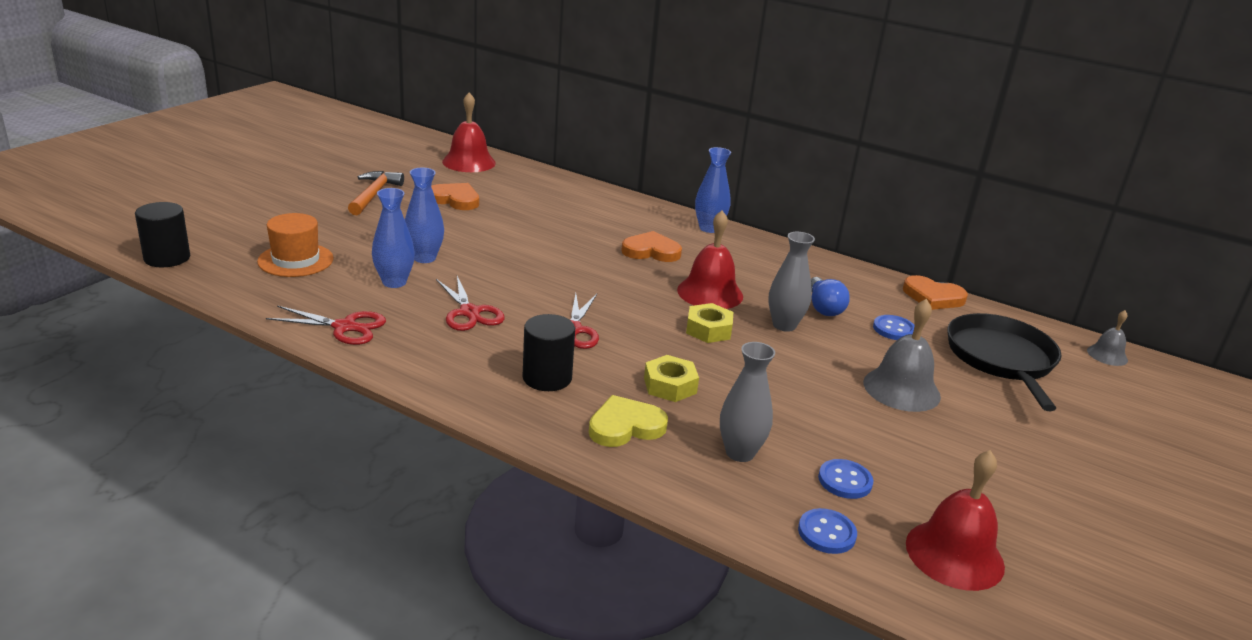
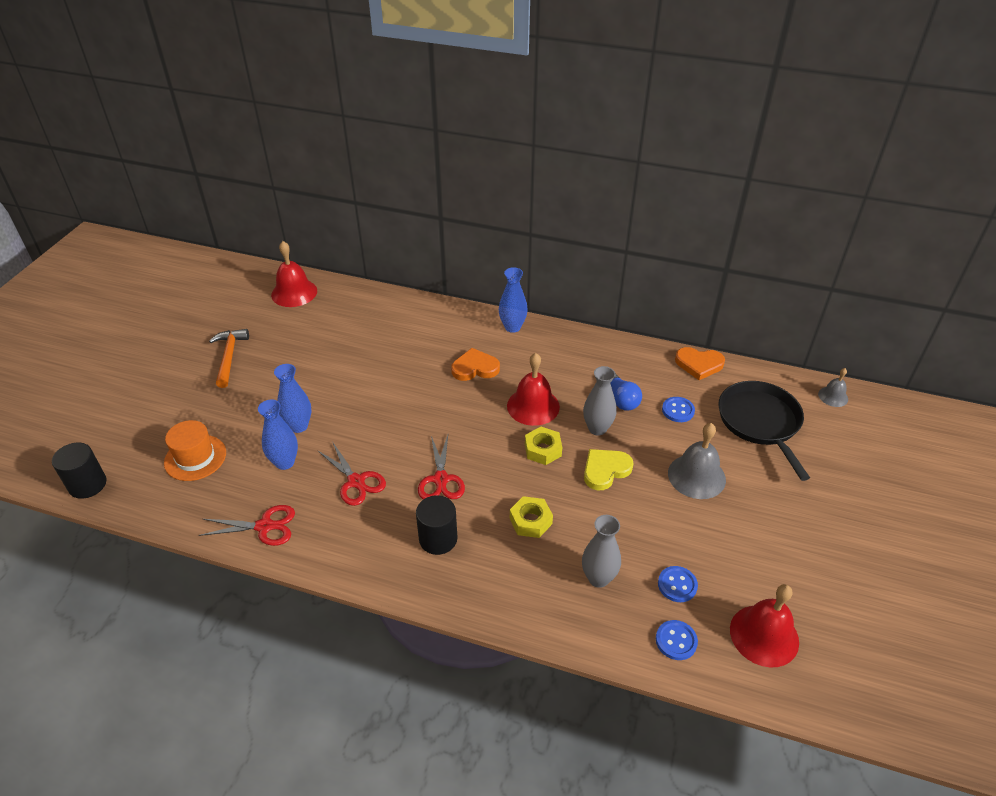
camera: 10 degrees left, 15 degrees up
orange heart [431,183,479,210] -> none
yellow heart [589,395,668,447] -> yellow heart moved to [584,449,634,490]

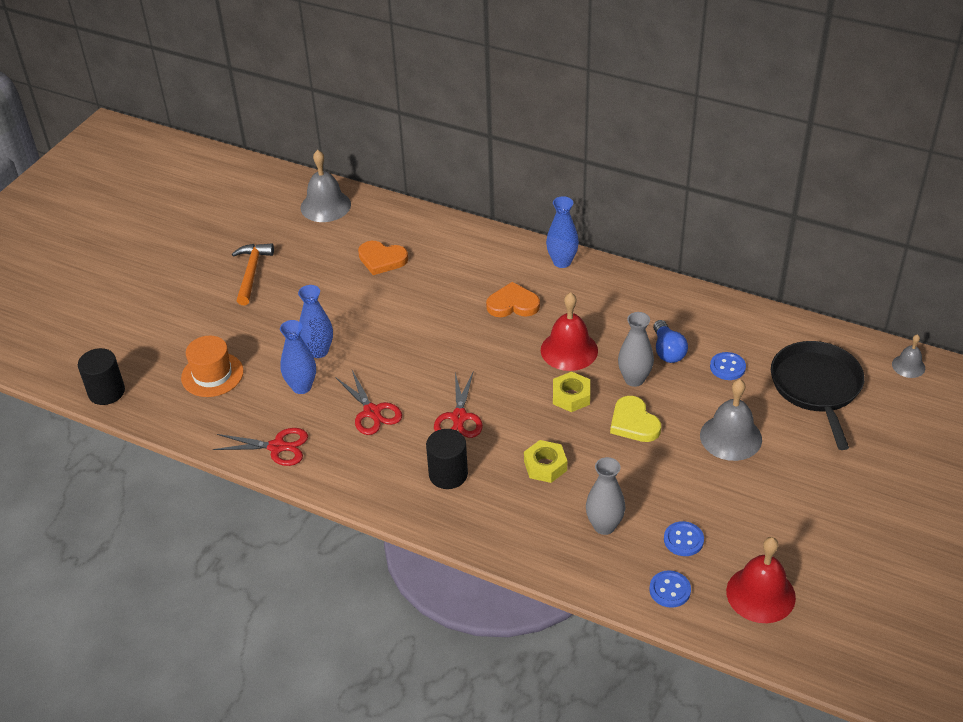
camera: 10 degrees right, 0 degrees up
red bell [271,241,317,307] -> grey bell [300,150,351,222]
yellow heart [584,449,634,490] -> yellow heart turned 90 degrees counterclockwise [610,396,661,442]
orange heart [675,347,725,380] -> orange heart moved to [358,241,408,275]

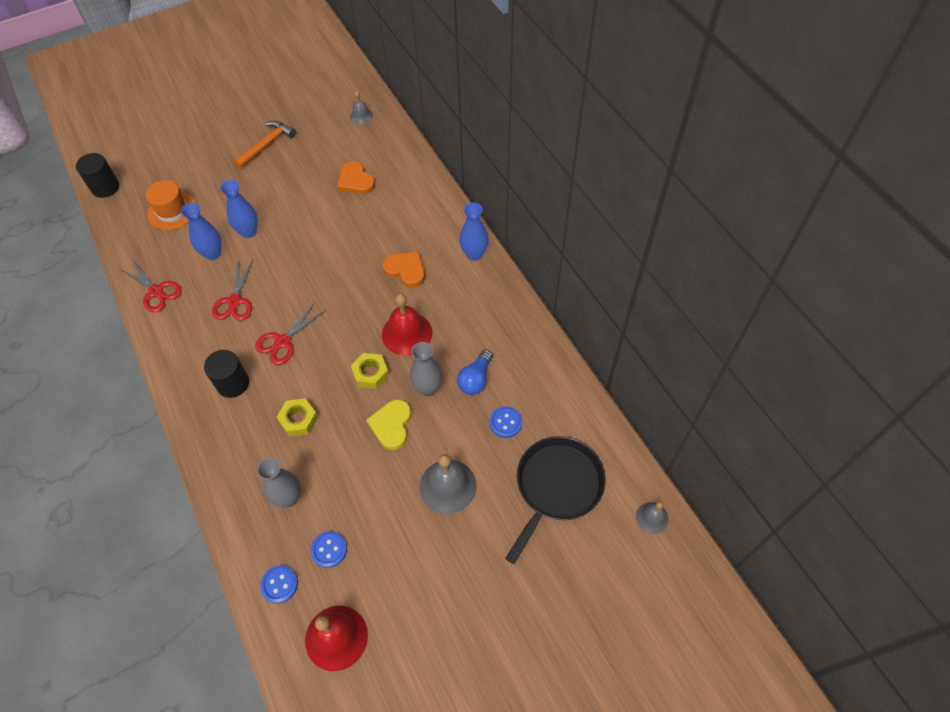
camera: 35 degrees right, 15 degrees up
grey bell [300,150,351,222] -> grey bell [350,91,373,125], size x0.55

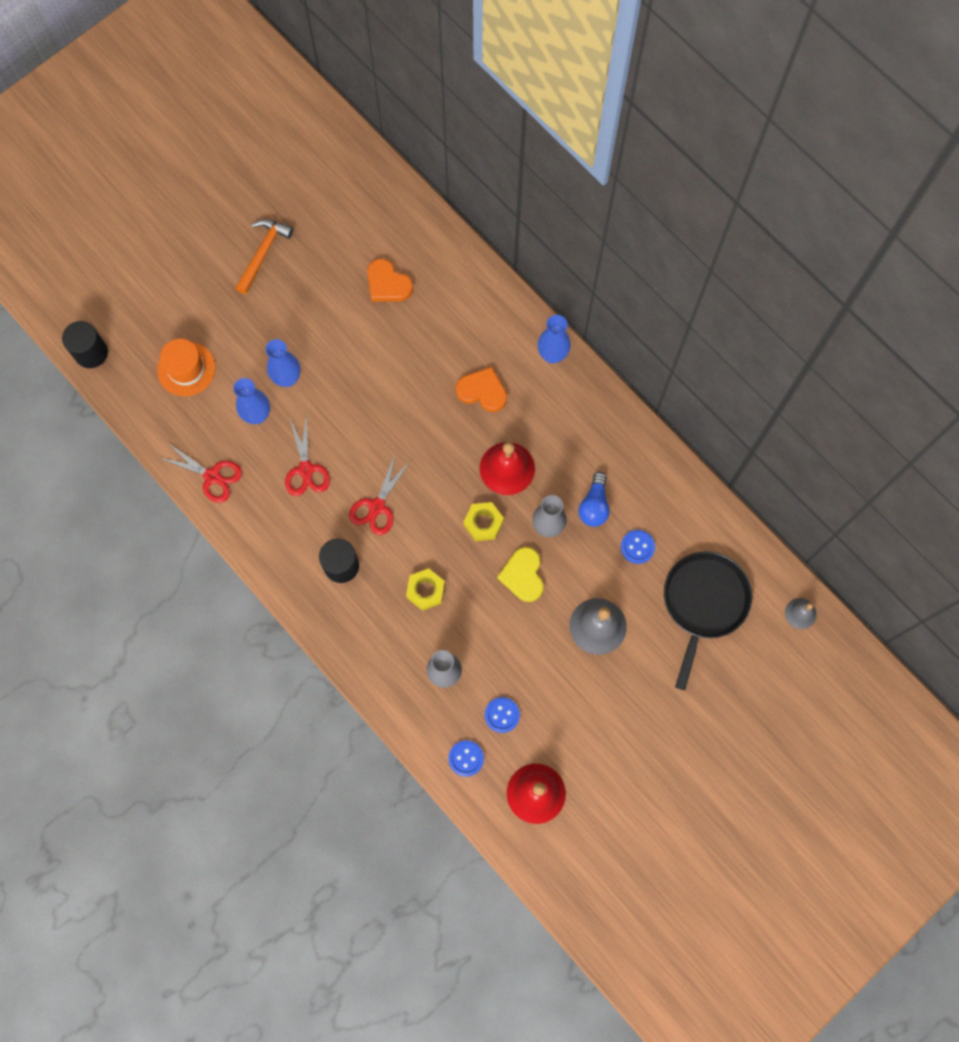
camera: 15 degrees left, 15 degrees up
grey bell [350,91,373,125] -> none

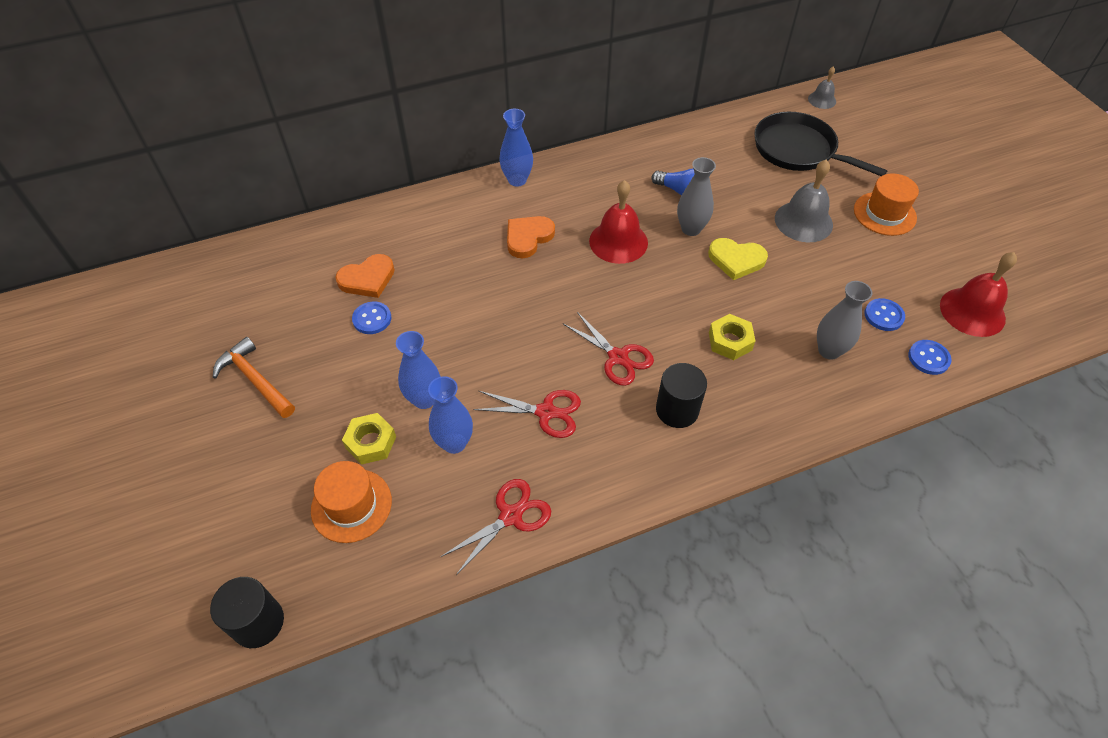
camera: 70 degrees left, 20 degrees down
yellow nut [463,502,504,541] -> yellow nut moved to [342,413,396,465]
blue button [621,530,655,564] -> blue button moved to [352,301,391,334]
none -> orange hat [854,173,919,236]

